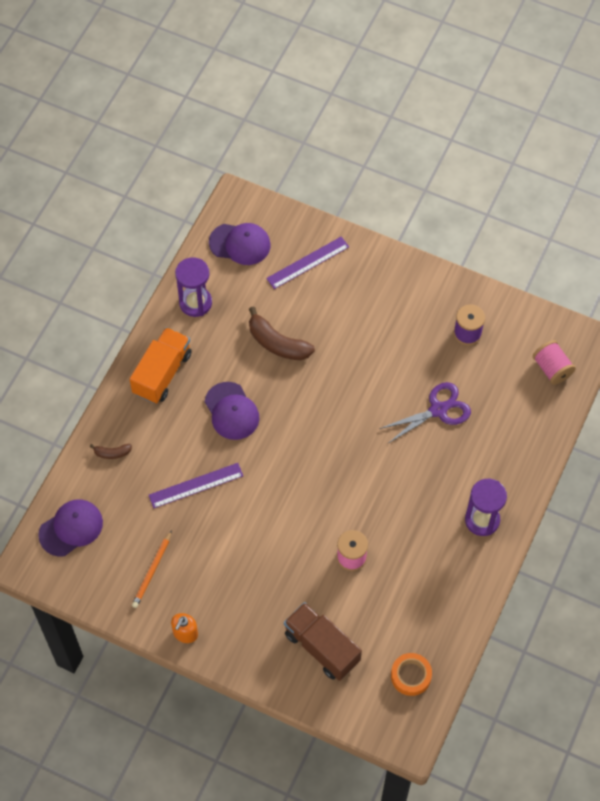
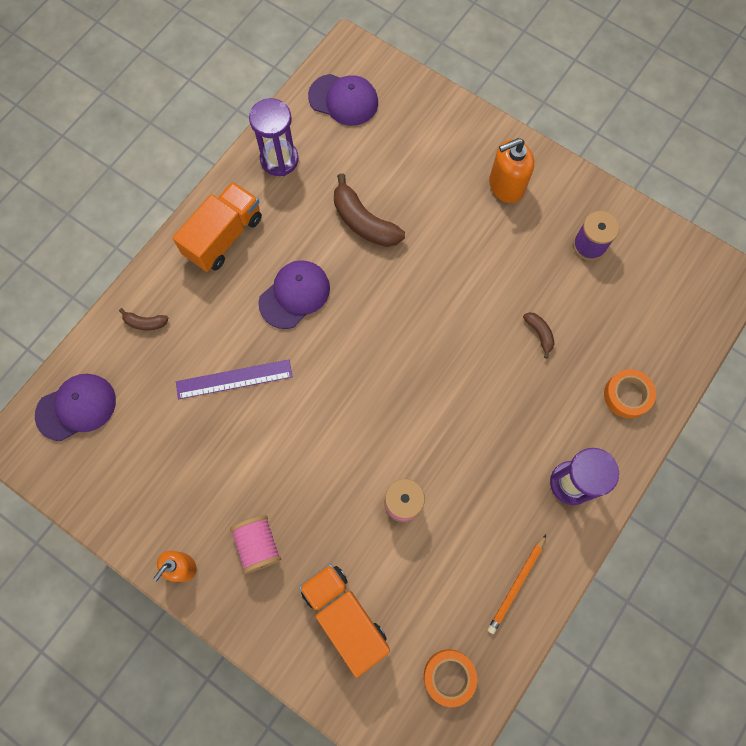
camera: 10 degrees right, 10 degrees up
orange pencil [132,530,172,608] -> orange pencil moved to [487,535,546,634]
purple cap [205,382,259,440] -> purple cap turned 120 degrees counterclockwise [258,260,330,329]
purple ruler [266,236,349,289] -> none
brown truck [284,602,362,681] -> orange truck [299,564,390,677]
purple scissors [379,382,471,443] -> brown banana [523,312,554,359]
pink spool [533,340,576,385] -> pink spool moved to [230,515,281,574]
none -> orange soap dispenser [489,138,534,203]
none -> orange tape [604,369,656,418]

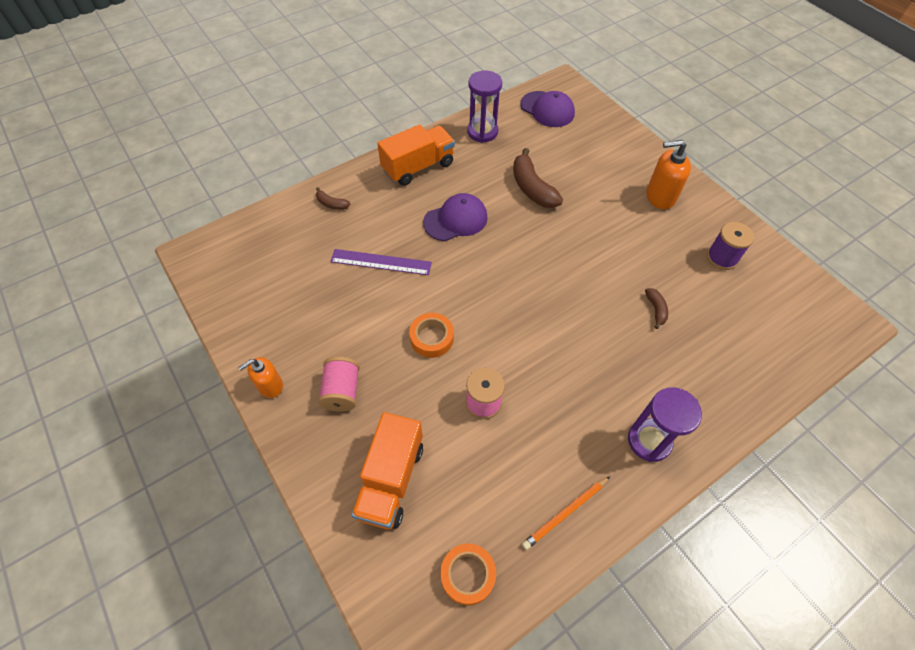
camera: 20 degrees right, 15 degrees down
purple cap [35,374,116,441] -> none
orange truck [299,564,390,677] -> orange truck turned 150 degrees counterclockwise [351,412,423,530]
orange tape [604,369,656,418] -> orange tape moved to [409,313,454,358]

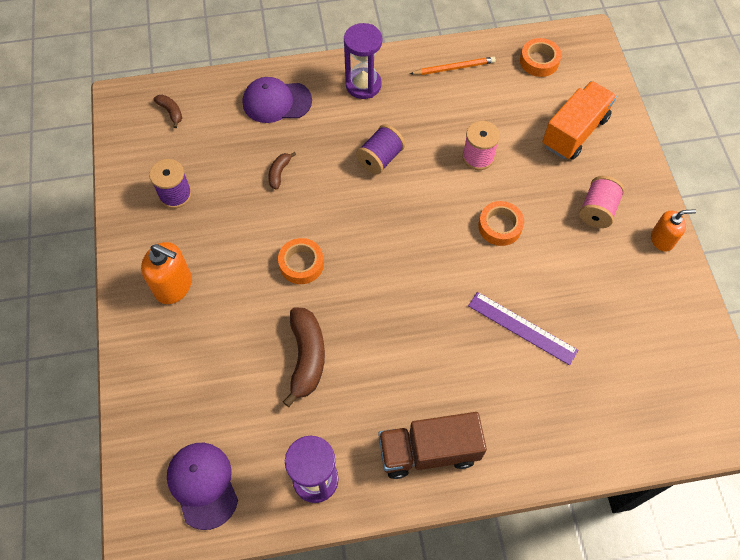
camera: 155 degrees left, 5 degrees up
brown banana [316,187,350,210] -> brown banana moved to [153,95,182,128]
orange truck [377,124,455,186] -> brown truck [378,412,487,479]
purple cap [423,193,488,241] -> purple cap moved to [243,77,312,123]
none -> orange tape [278,238,324,284]
none -> purple spool [356,124,405,174]

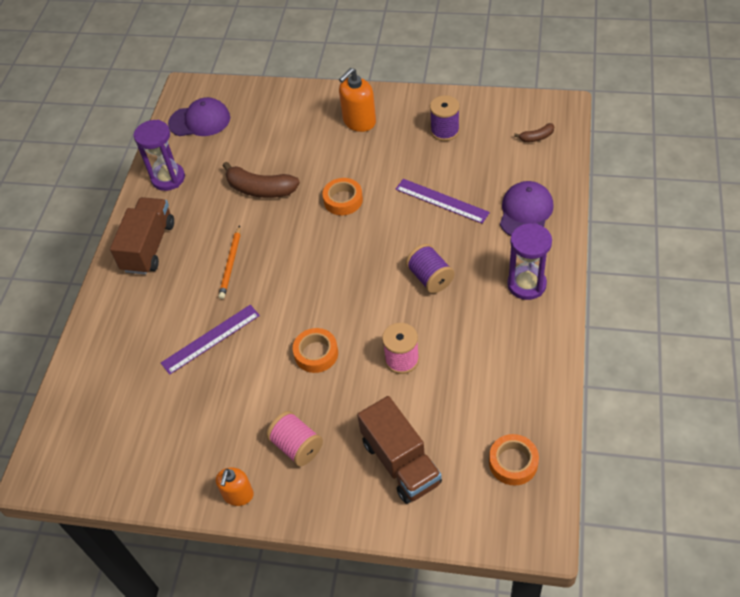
camera: 115 degrees right, 10 degrees down
brown banana [268,152,296,190] -> purple ruler [395,179,490,224]
orange pencil [410,57,496,75] -> orange pencil moved to [218,225,240,299]
orange truck [542,81,617,160] -> brown truck [357,396,442,504]

